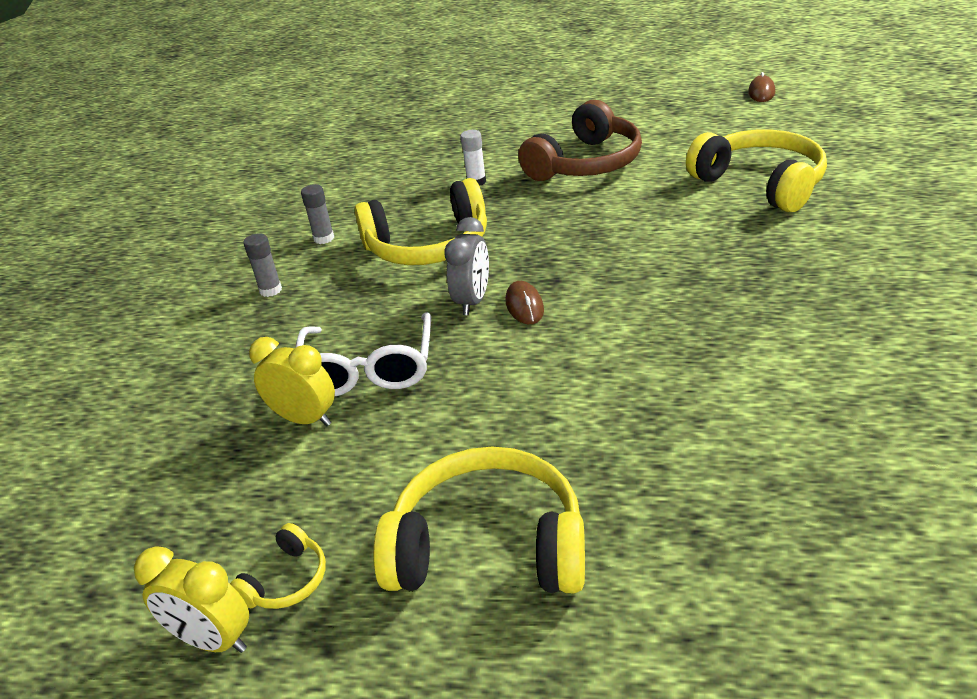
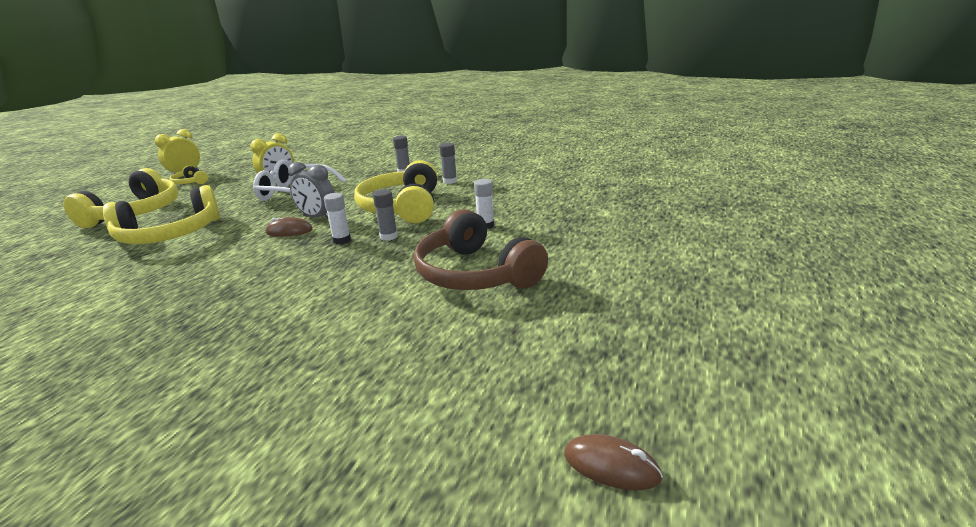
camera: 100 degrees right, 10 degrees down
yellow headphones [686,129,827,212] -> yellow headphones moved to [103,185,220,244]
none -> white glue stick [324,193,351,244]
none -> grey glue stick [373,189,398,241]

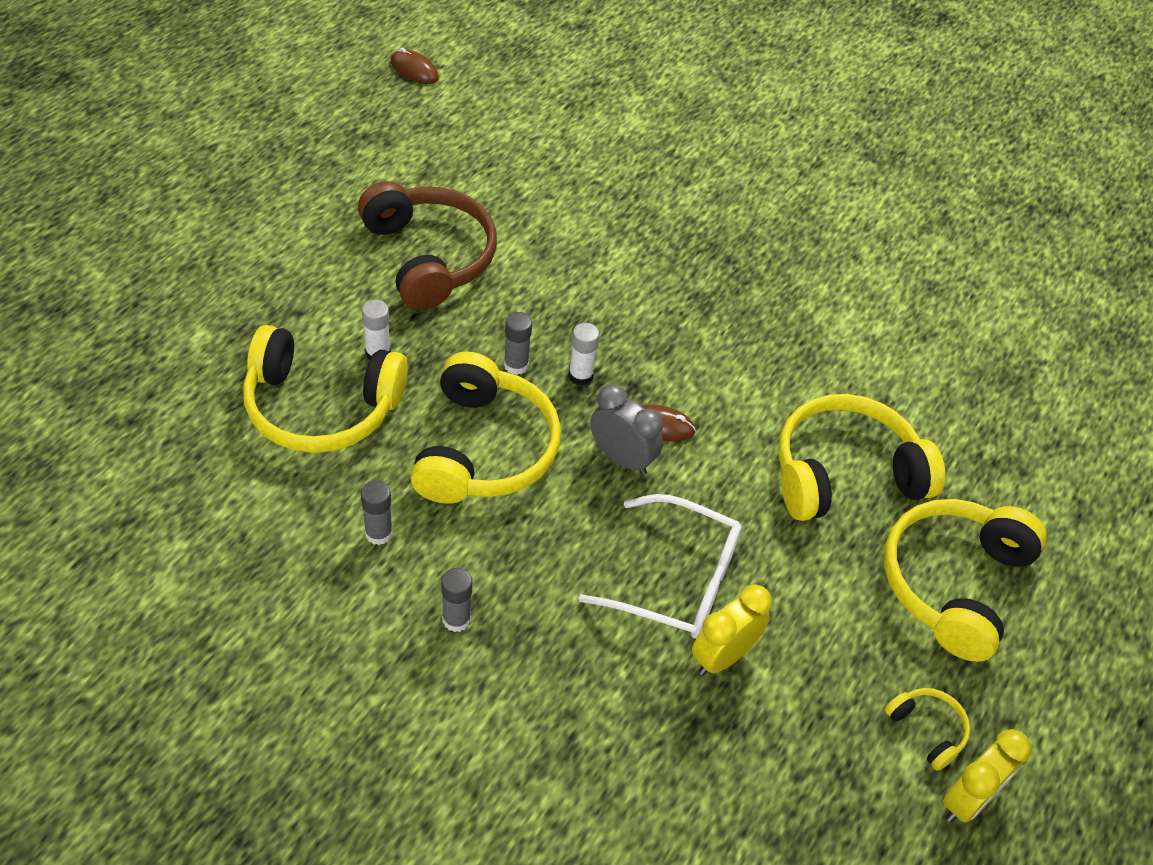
camera: 175 degrees left, 25 degrees up
none -> yellow headphones [243,325,408,453]

